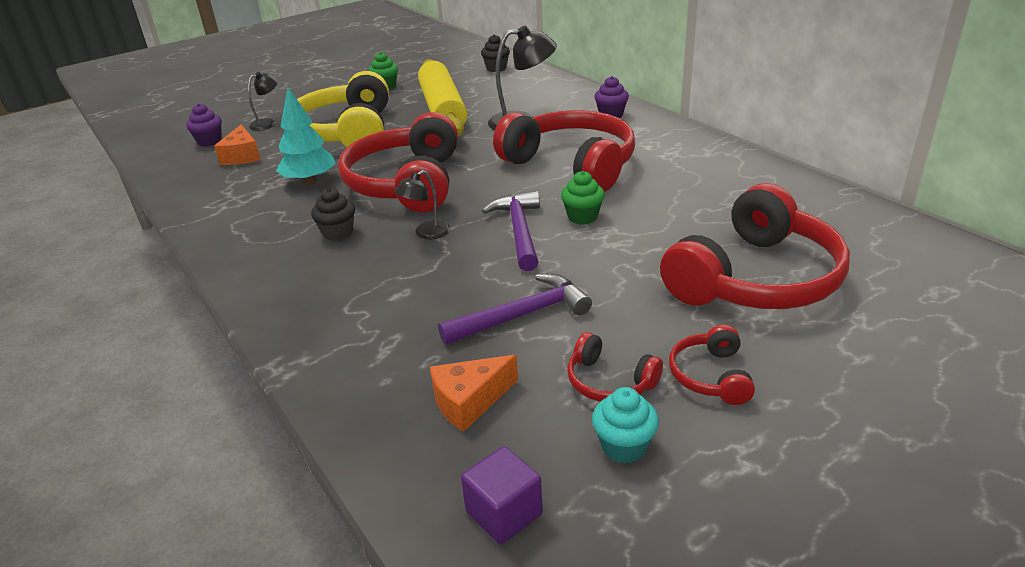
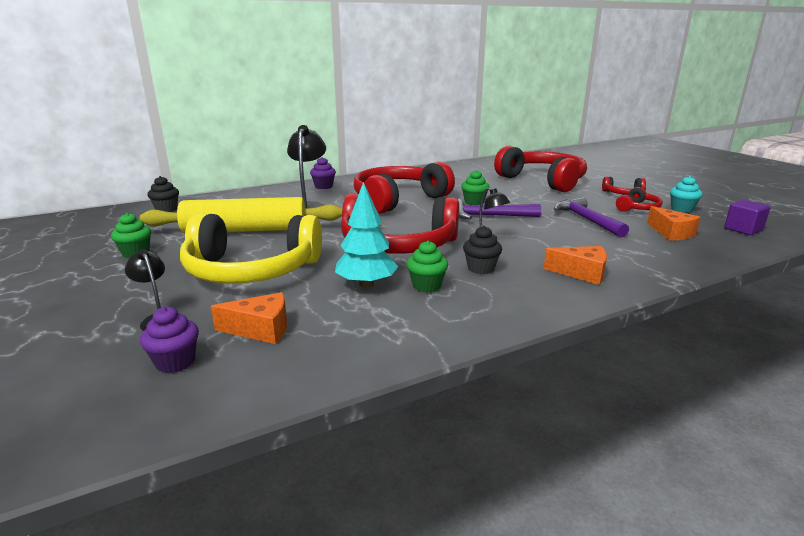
camera: 85 degrees left, 10 degrees down
none -> green cupcake [406,241,448,293]
none -> orange cheese [544,246,607,285]

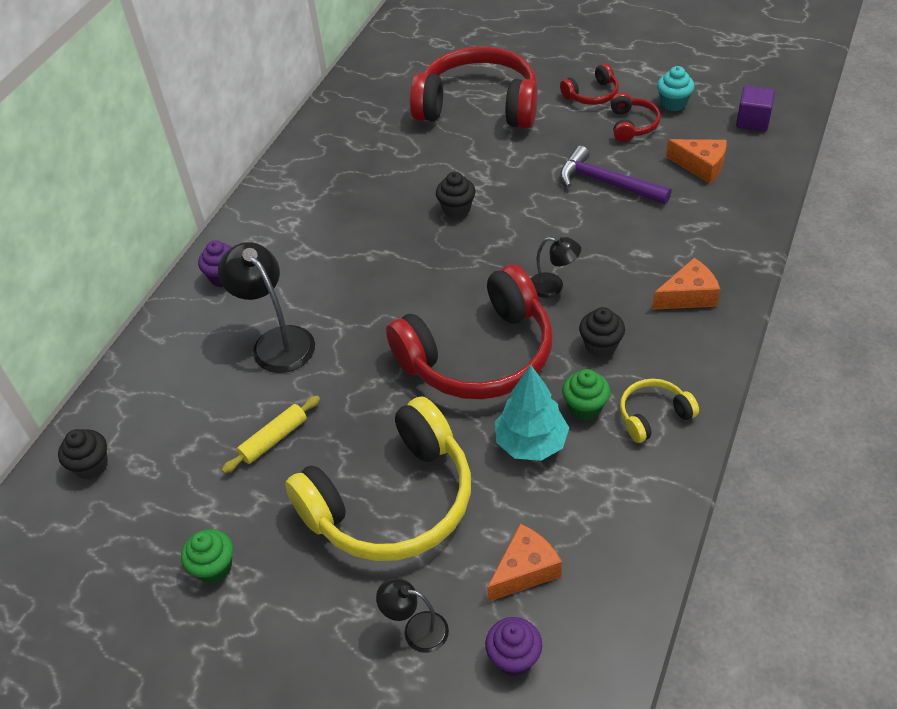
camera: 35 degrees left, 25 degrees up
yellow rolling pin [140,197,342,233] -> yellow rolling pin [222,396,320,473], size x0.43
red headphones [354,162,455,214] -> none
purple hammer [458,199,541,219] -> none
green cupcake [461,170,489,205] -> black cupcake [436,172,476,219]
none -> yellow headphones [620,379,699,443]

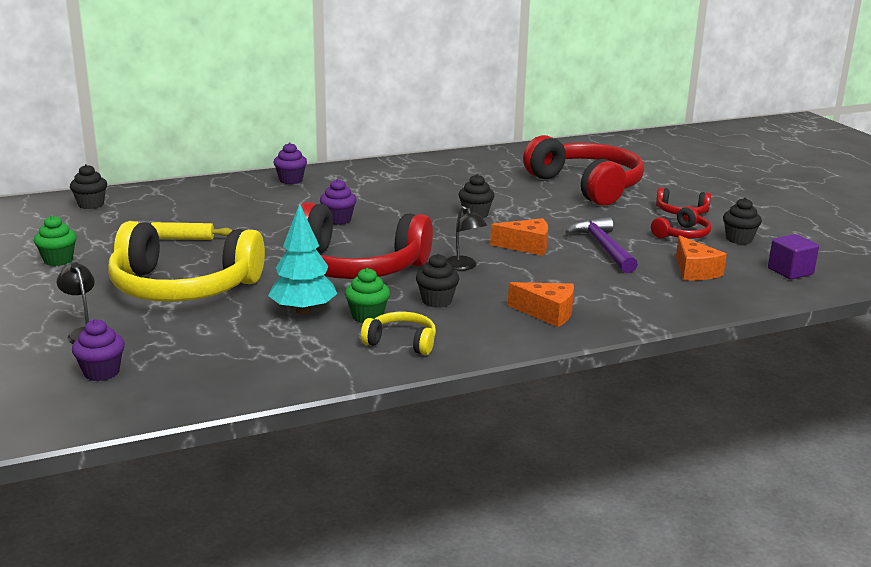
camera: 40 degrees right, 25 degrees down
black lamp [218,242,315,373] -> none
orange cheese [487,524,562,602] -> orange cheese moved to [490,218,548,256]
turquoise cupcake [657,66,695,111] -> black cupcake [723,198,762,244]
none -> purple cupcake [320,179,357,225]

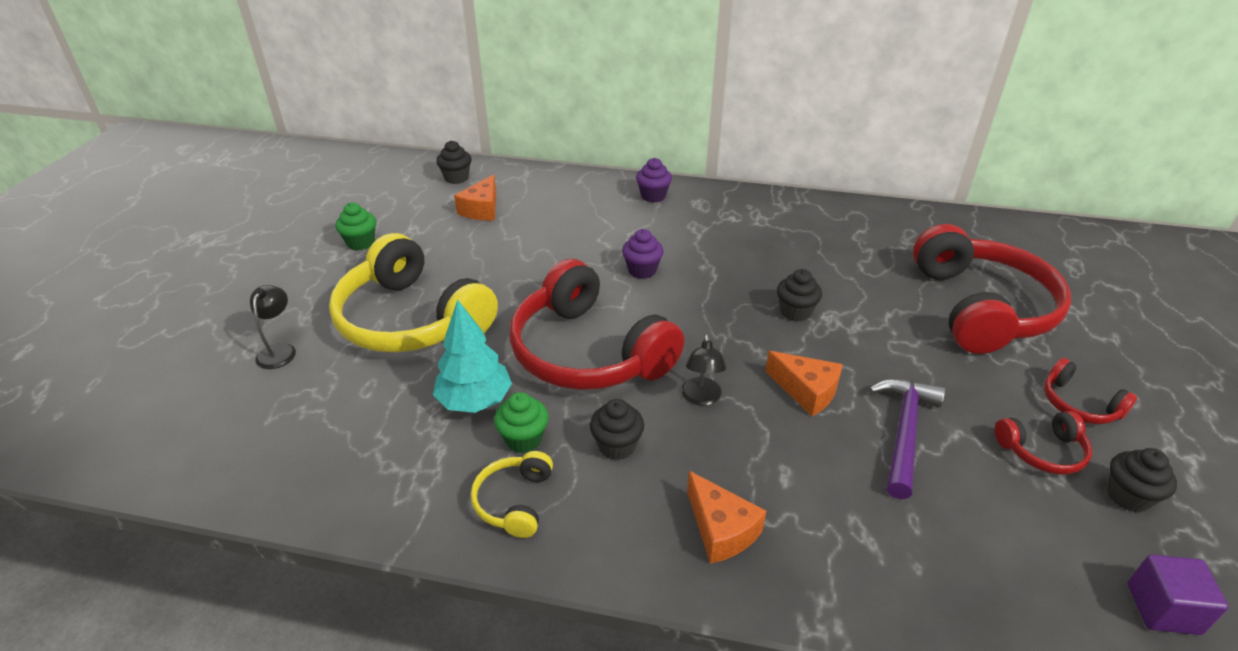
camera: 35 degrees right, 15 degrees up
purple cupcake [72,319,125,381] -> none
yellow rolling pin [151,222,233,240] -> none
yellow headphones [361,312,436,355] -> yellow headphones turned 135 degrees counterclockwise [471,451,553,538]
orange cheese [676,235,727,281] -> orange cheese moved to [454,175,496,220]

